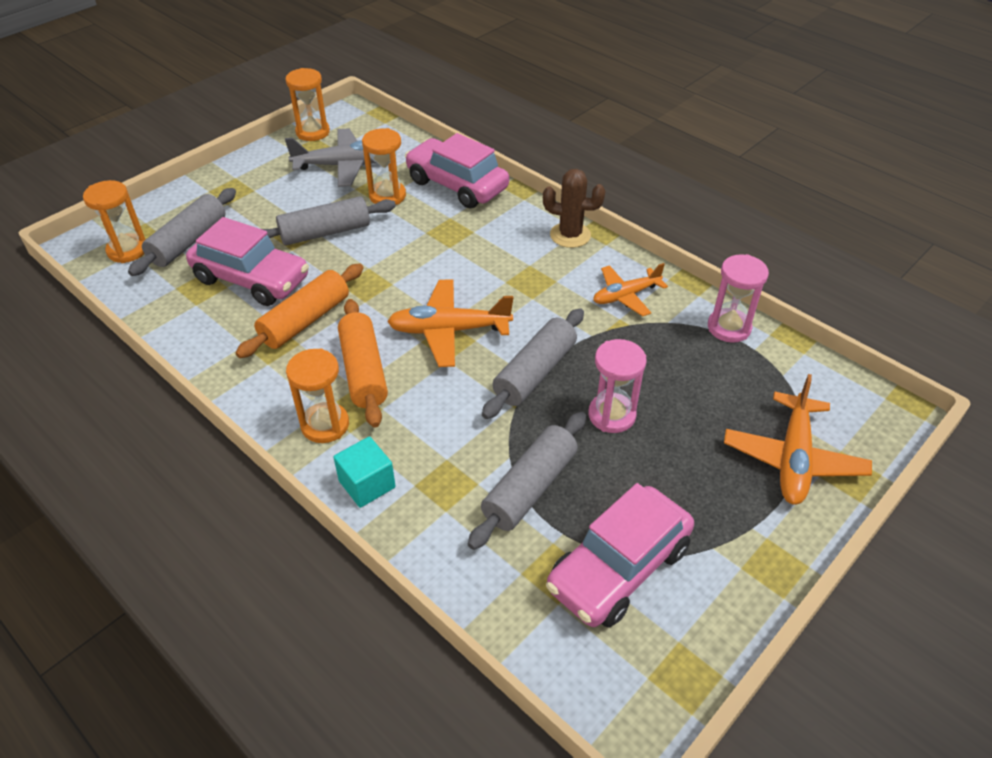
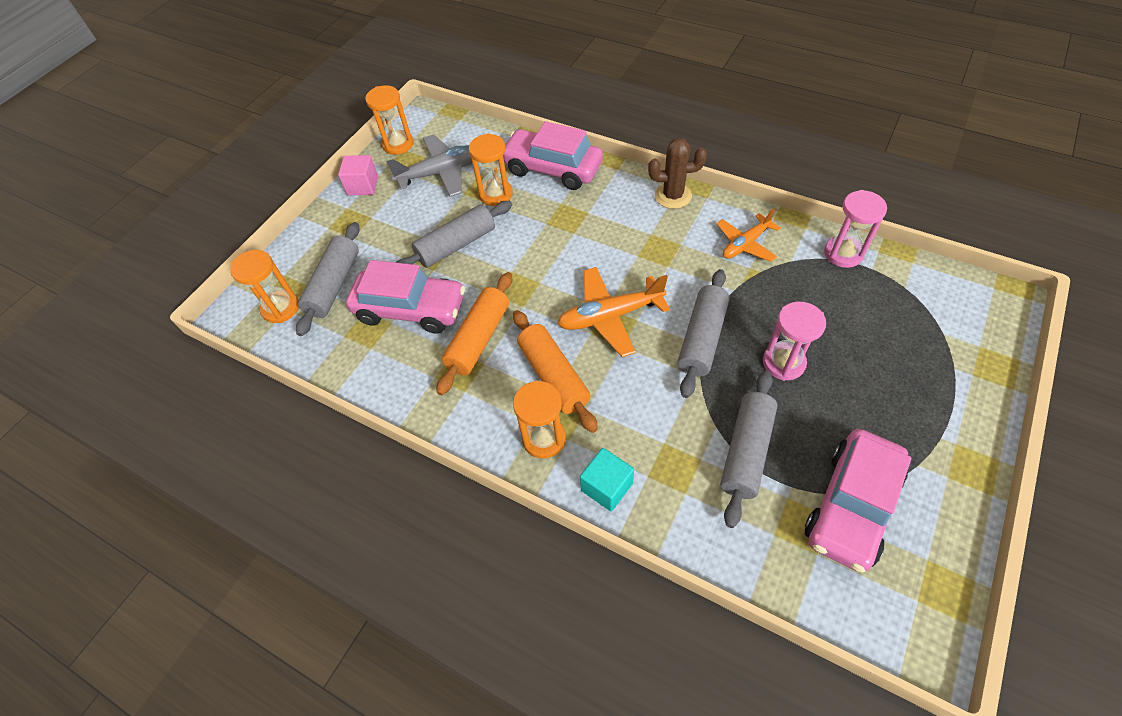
camera: 10 degrees left, 10 degrees up
orange plane [724,374,872,505] -> none
none -> pink cube [338,155,378,195]

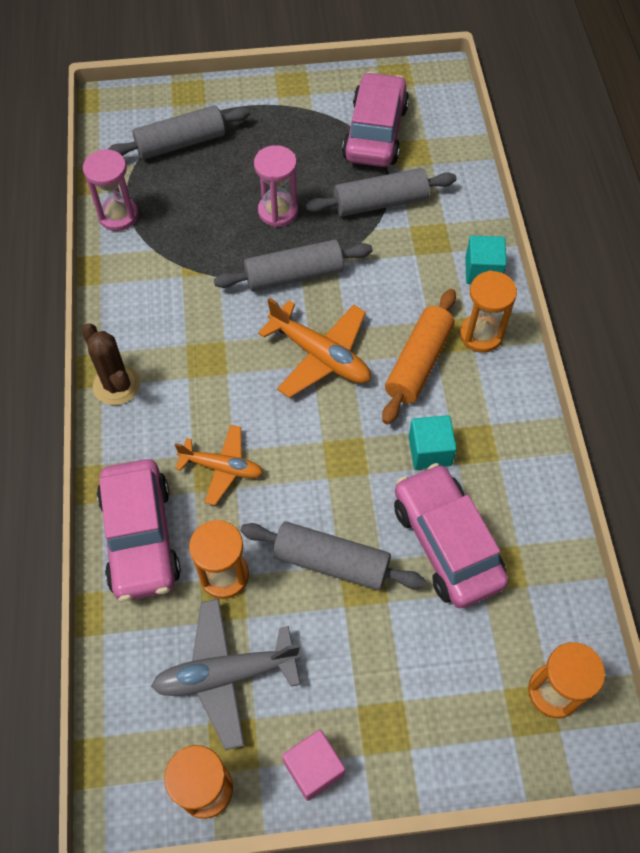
camera: 130 degrees left, 5 degrees up
grey rolling pin [296,222,360,336] -> grey rolling pin moved to [108,105,250,159]
grey plane [386,134,472,197] -> grey plane turned 45 degrees counterclockwise [151,599,301,750]
orange rolling pin [436,272,512,395] -> turquoise cube [409,415,457,469]
orange plane [717,208,781,262] -> orange plane moved to [175,425,263,505]
pink car [805,429,911,573] -> pink car turned 75 degrees counterclockwise [342,72,409,167]

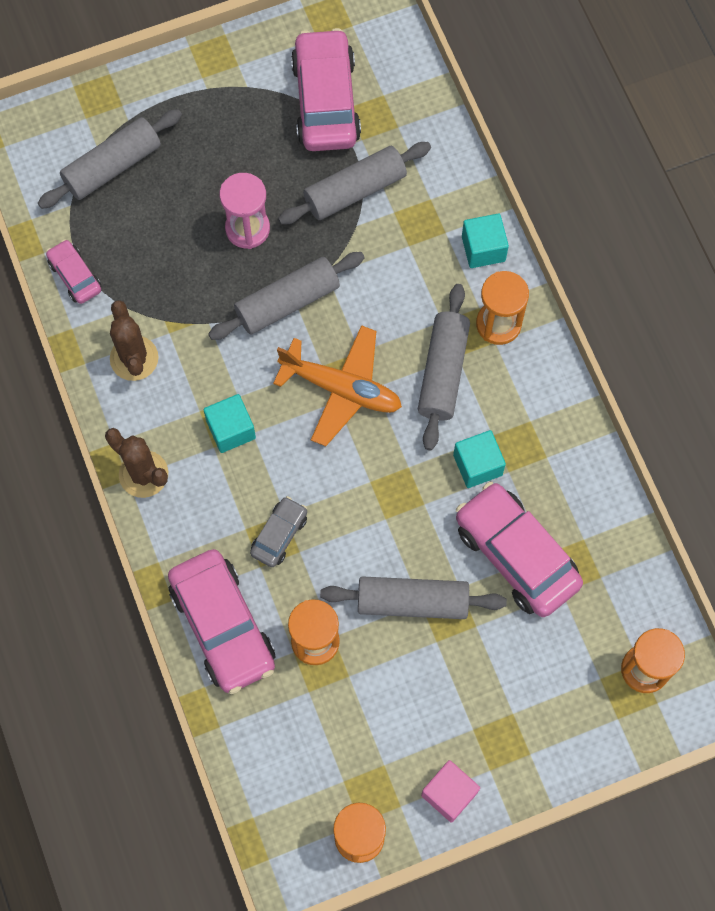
camera: 15 degrees left, 10 degrees up
pink hourglass [83,149,139,231] -> pink car [46,239,101,304]
grey plane [151,599,301,750] -> none
orange plane [175,425,263,505] -> grey car [250,496,307,567]
orange rolling pin [382,289,456,424] -> grey rolling pin [418,284,470,450]
none -> brown cactus [110,300,159,381]
none -> turquoise cube [203,394,256,453]

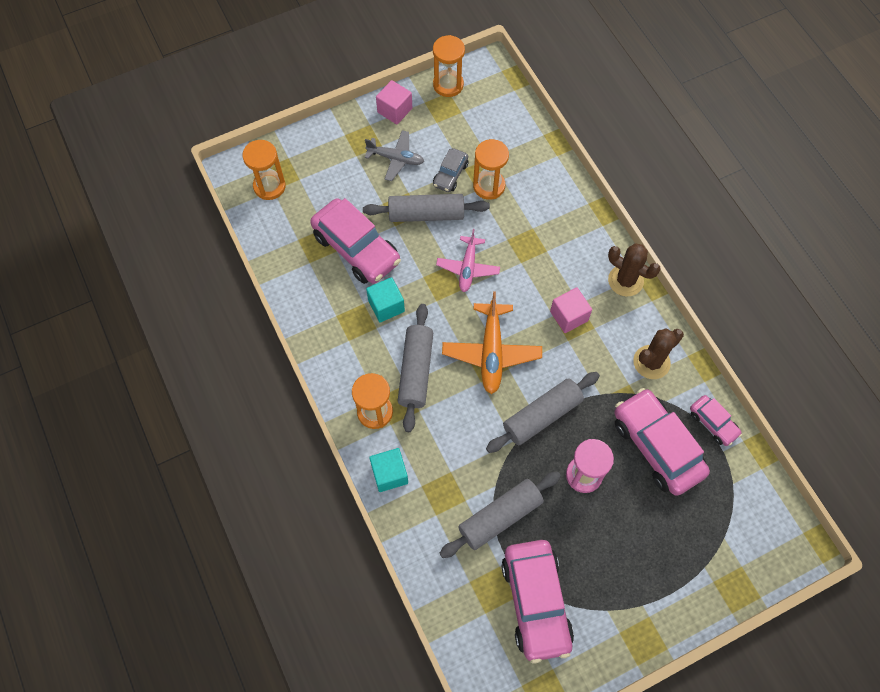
camera: 175 degrees right, 5 degrees down
grey rolling pin [38,109,182,209] -> none
brown cactus [110,300,159,381] -> brown cactus turned 75 degrees clockwise [633,328,684,379]
pink car [168,549,276,694] -> pink car moved to [614,388,710,495]
turquoise cube [203,394,256,453] -> pink cube [550,287,592,333]
grey car [250,496,307,567] -> grey car moved to [433,148,468,192]
orange plane [273,325,402,446] -> orange plane turned 105 degrees counterclockwise [442,291,542,394]
none -> grey plane [365,130,424,181]
none -> pink plane [436,229,500,292]

